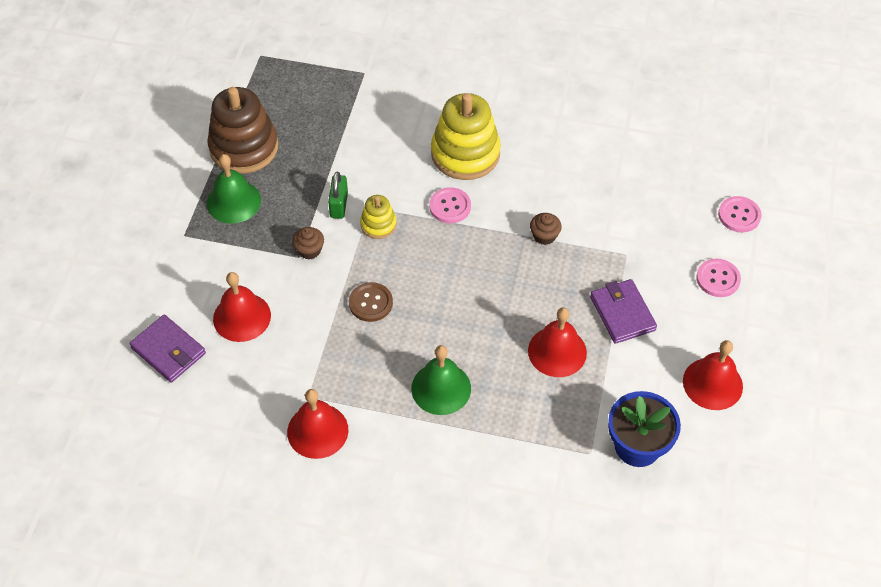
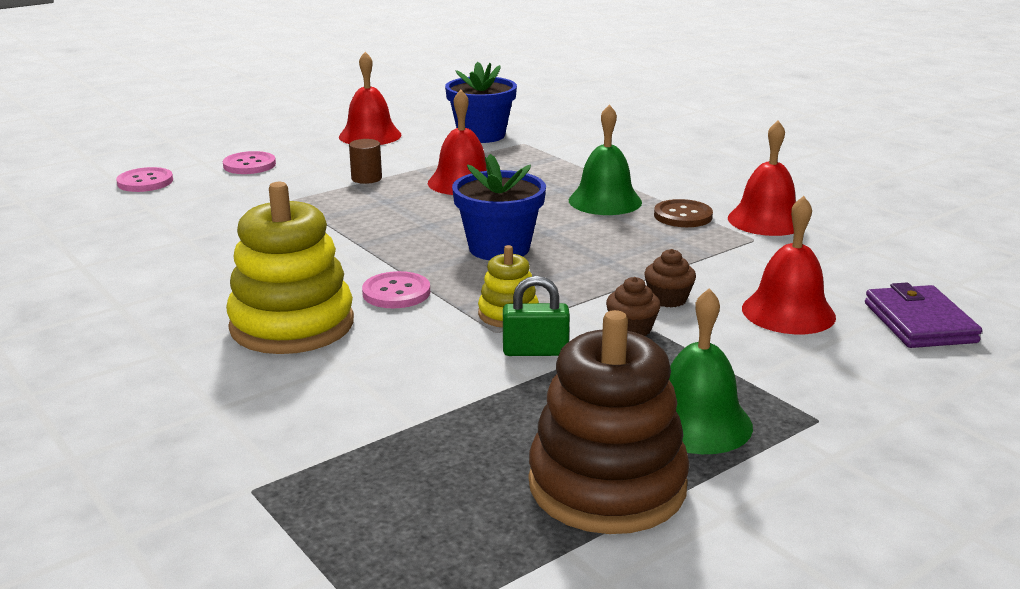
camera: 140 degrees left, 30 degrees down
green padlock [328,172,348,219] -> green padlock turned 45 degrees clockwise [503,276,570,356]
brown button [349,282,393,322] -> brown button moved to [654,199,713,227]
brown cupcake [530,213,562,245] -> brown cupcake moved to [644,249,696,307]
purple wallet [590,279,657,344] -> brown cylinder [349,139,382,184]
none -> blue flower pot [452,154,546,260]

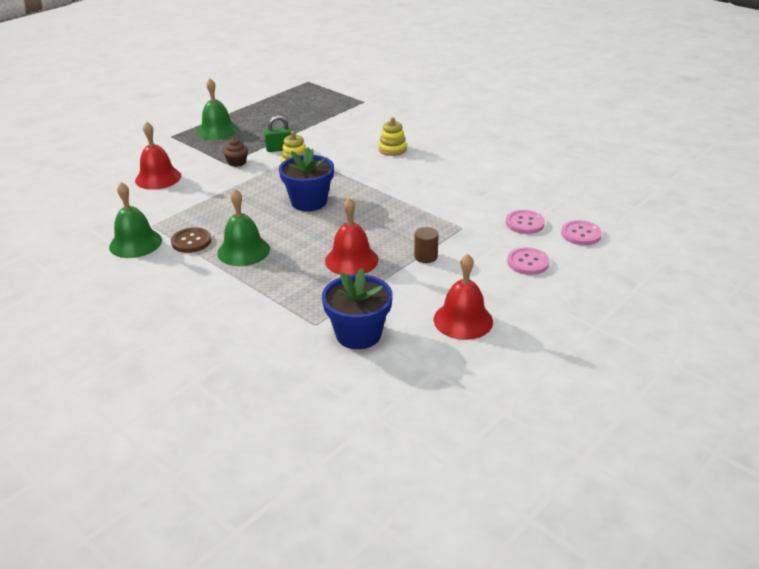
camera: 170 degrees right, 10 degrees up
yellow stacking toy [226,182,354,354] -> yellow stacking toy [379,117,407,156], size x0.50
pink button [362,271,430,308] -> pink button moved to [506,210,545,234]
brown stacking toy [529,310,690,534] -> none
brown cupcake [644,249,696,307] -> none
red bell [728,121,796,236] -> green bell [109,182,162,258]
purple wallet [865,283,982,348] -> none

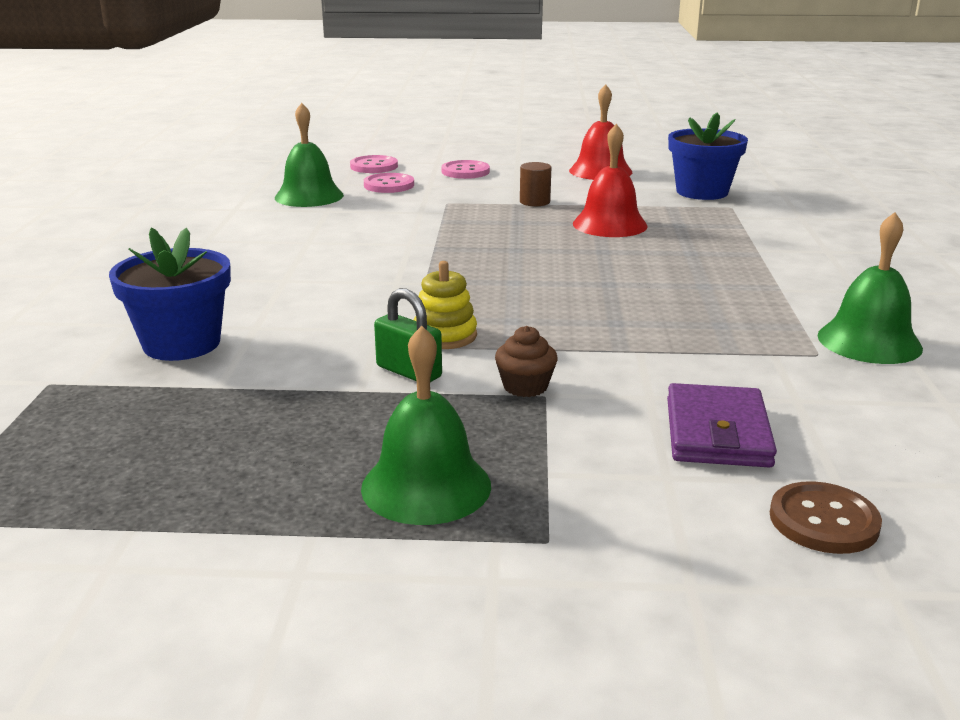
camera: 130 degrees left, 10 degrees down
red bell [135,121,181,190] -> purple wallet [667,383,777,468]
brown button [171,227,211,253] -> brown button moved to [770,481,882,554]
green bell [217,189,270,266] -> green bell moved to [275,103,344,207]
blue flower pot [279,147,334,211] -> blue flower pot moved to [109,228,231,361]
yellow stacking toy [379,117,407,156] -> none

